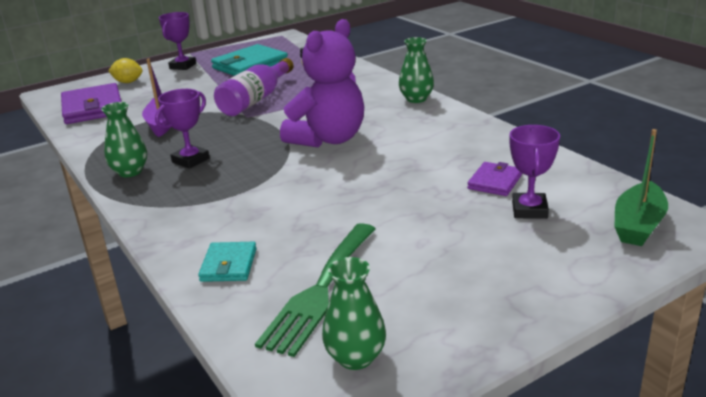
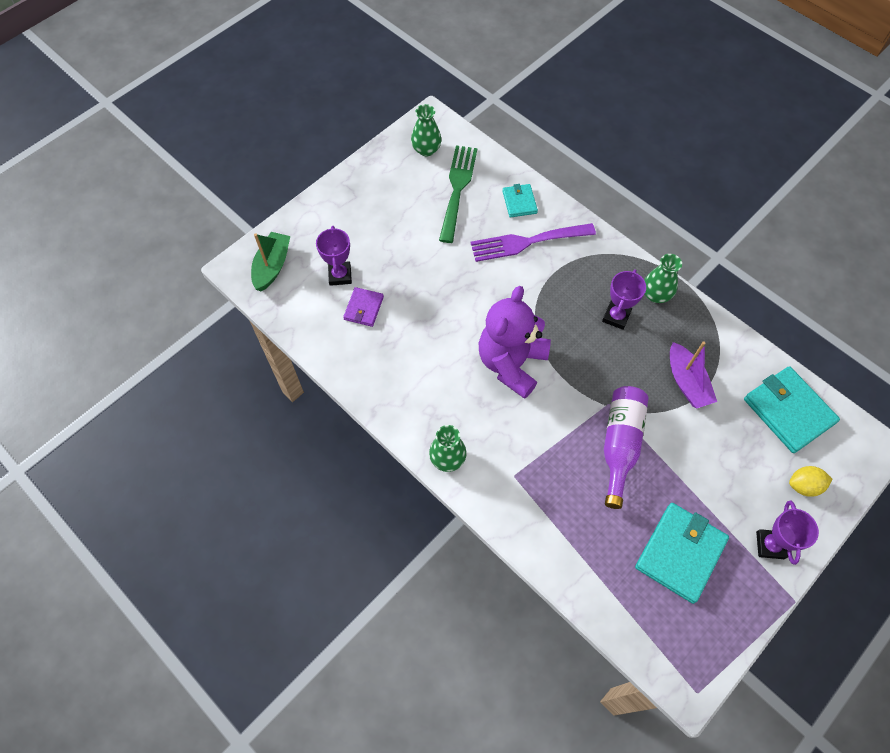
camera: 165 degrees right, 35 degrees up
purple wallet [61,83,121,124] -> turquoise wallet [744,366,840,453]
none -> purple fork [470,223,596,262]

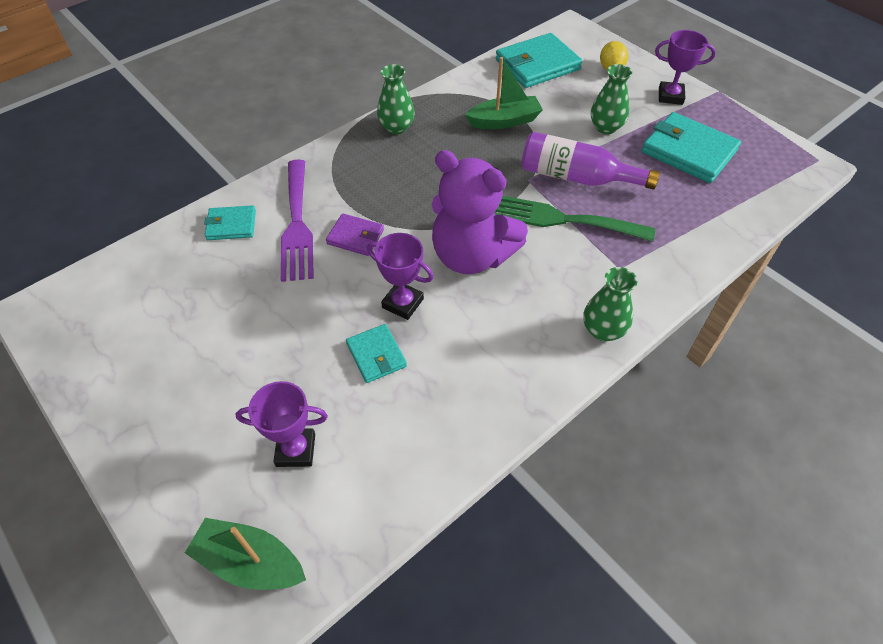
camera: 85 degrees left, 10 degrees down
purple wallet [343,287,384,327] -> purple wallet moved to [326,213,384,256]
green vase [411,104,441,156] -> green vase moved to [591,64,632,134]
green fork [439,145,477,243] -> green fork moved to [494,196,655,242]
purple trophy [602,269,646,330] -> purple trophy moved to [367,233,434,320]
purple boat [670,341,717,408] -> green boat [465,57,543,129]
none -> turquoise wallet [346,324,407,383]

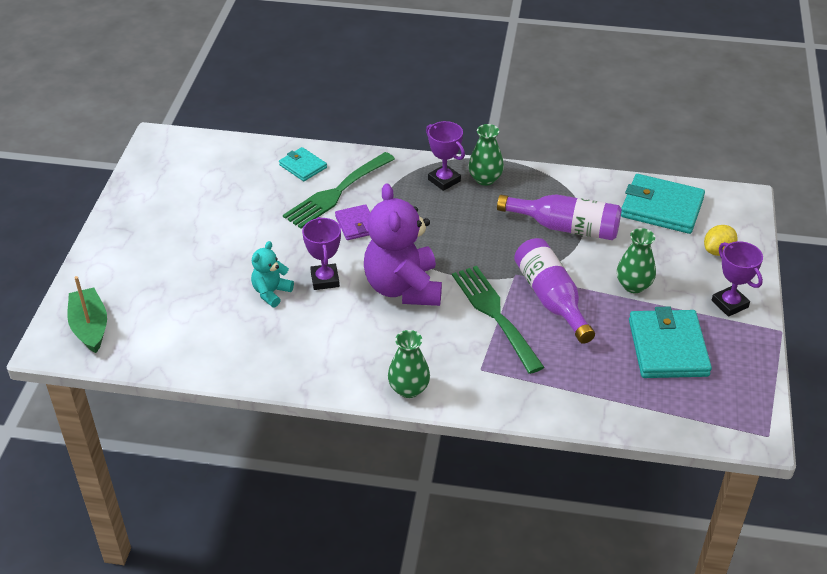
camera: 50 degrees right, 10 degrees down
purple trophy [236,381,328,467] -> purple trophy moved to [426,121,465,191]
purple fork [281,160,314,282] -> green fork [283,152,395,228]
turquoise wallet [346,324,407,383] -> turquoise teddy bear [251,241,294,307]
green boat [465,57,543,129] -> purple bottle [497,194,622,240]

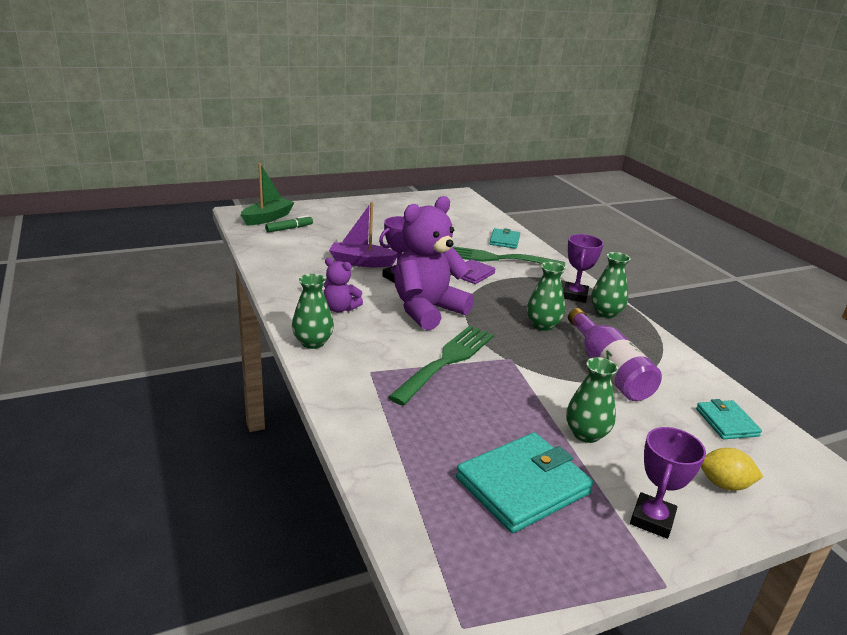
camera: 55 degrees right, 15 degrees down
turquoise teddy bear [251,241,294,307] -> purple boat [329,202,397,267]
purple bottle [514,238,595,344] -> none
turquoise wallet [621,174,705,234] -> turquoise wallet [696,399,762,439], size x0.55
none -> green marker [265,215,313,233]
none -> purple teddy bear [324,257,363,312]
none -> green vase [527,262,566,331]

